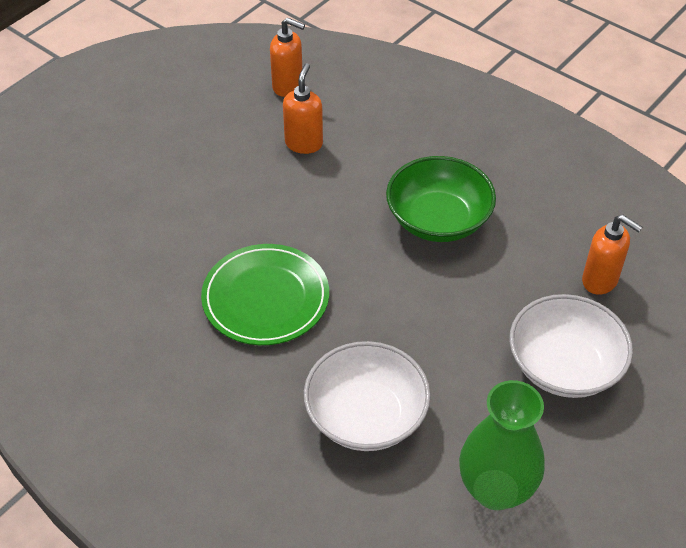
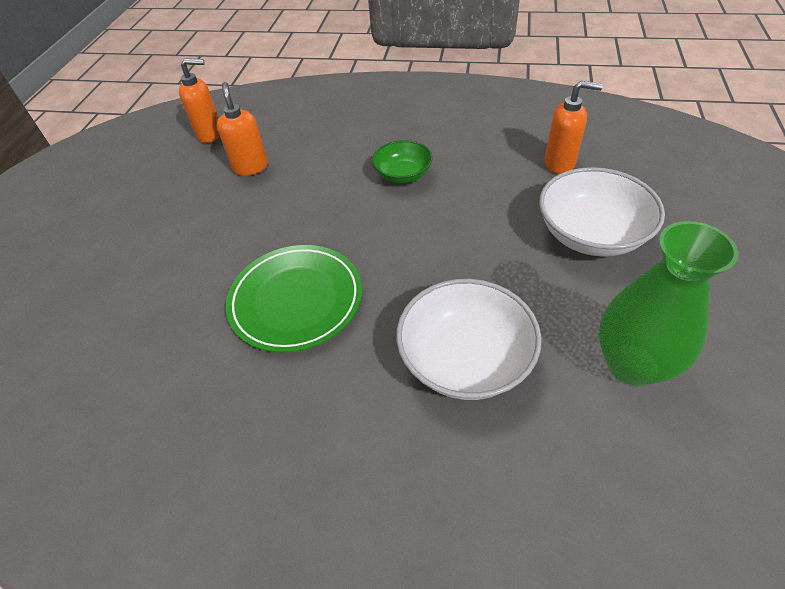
camera: 25 degrees left, 0 degrees up
green bowl [386,156,496,242] -> green bowl [372,140,432,183], size x0.60

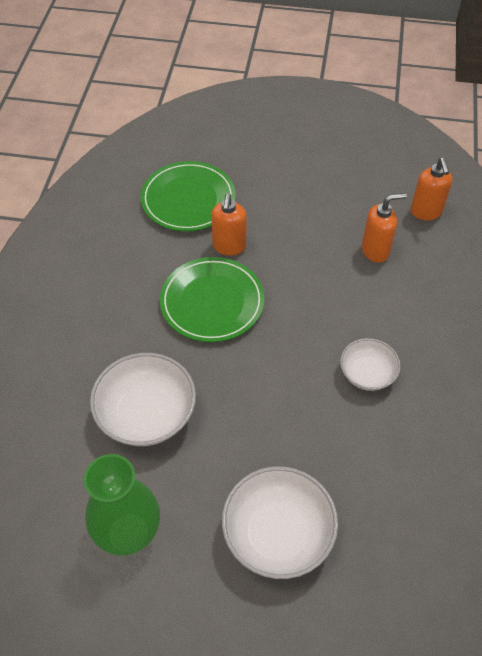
camera: 85 degrees right, 5 degrees up
green bowl [372,140,432,183] -> white bowl [340,338,401,391]
orange soap dispenser [545,81,603,174] -> orange soap dispenser moved to [211,193,247,256]
none -> green plate [140,161,236,231]

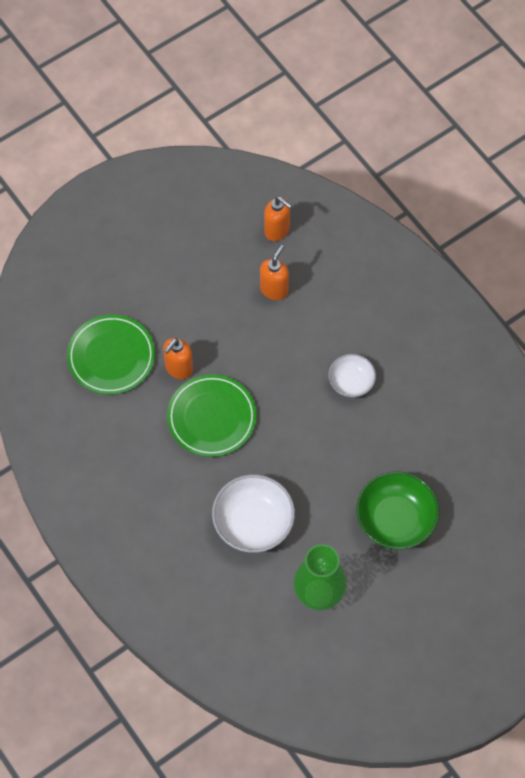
camera: 45 degrees left, 10 degrees up
orange soap dispenser [211,193,247,256] -> orange soap dispenser turned 75 degrees clockwise [163,338,193,379]
white bowl [222,466,338,579] -> green bowl [356,472,439,550]

